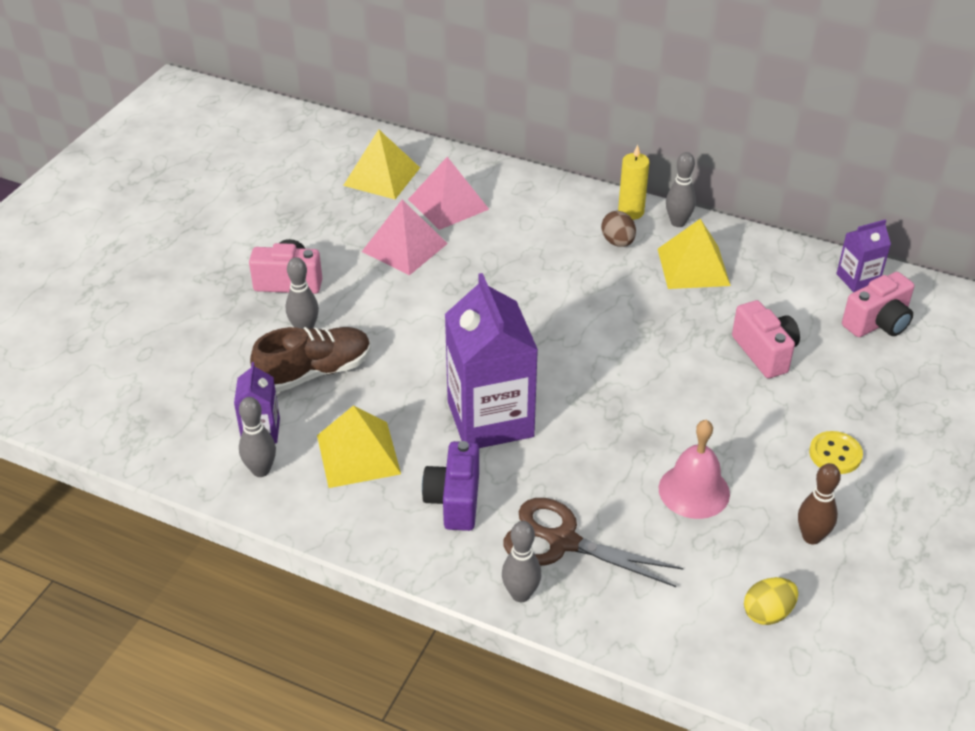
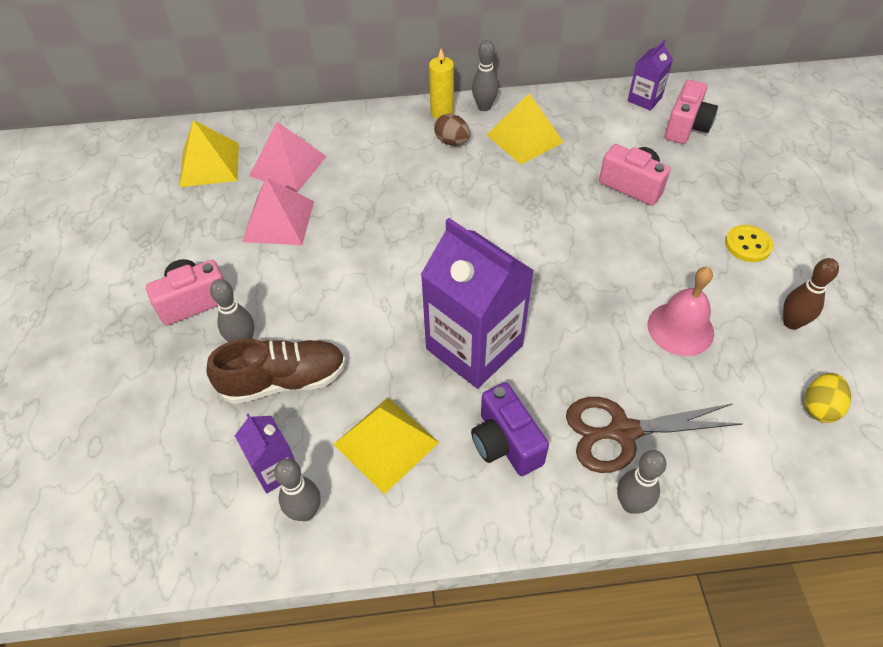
camera: 30 degrees left, 10 degrees up
brown shoe [250,327,371,393] -> brown shoe turned 45 degrees clockwise [206,339,346,404]

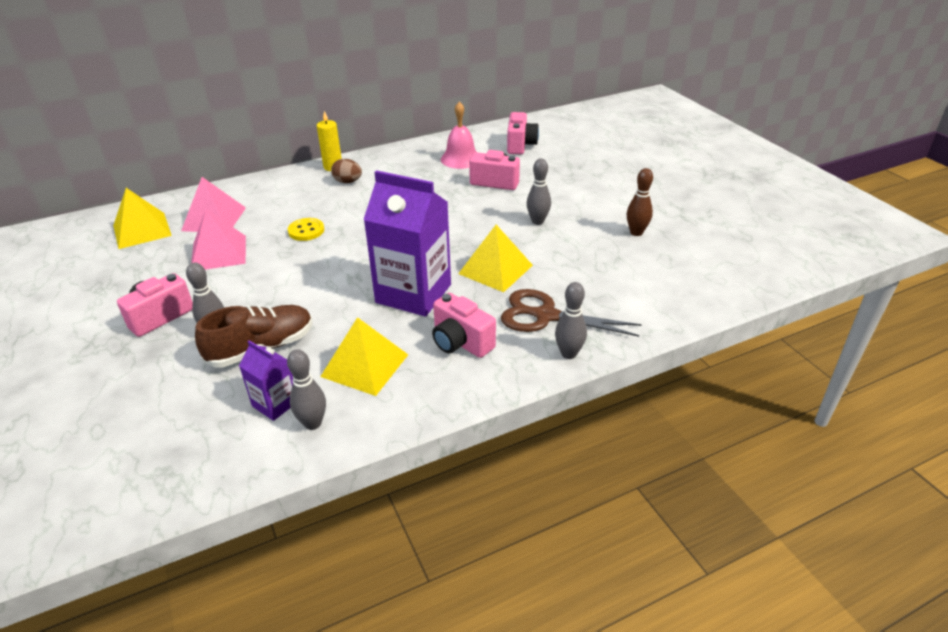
camera: 20 degrees left, 15 degrees down
purple camera [471,382,549,476] -> pink camera [432,293,496,358]
grey bowling pin [472,40,498,111] -> grey bowling pin moved to [527,158,551,225]
yellow pyramid [487,93,563,165] -> yellow pyramid moved to [458,225,533,292]
brown scissors [566,397,743,473] -> brown scissors turned 45 degrees clockwise [501,289,642,337]
purple carton [627,40,673,111] -> none
pink bell [648,267,714,356] -> pink bell moved to [441,102,477,169]
yellow button [725,225,773,262] -> yellow button moved to [288,218,324,241]
yellow egg [805,373,851,423] -> none

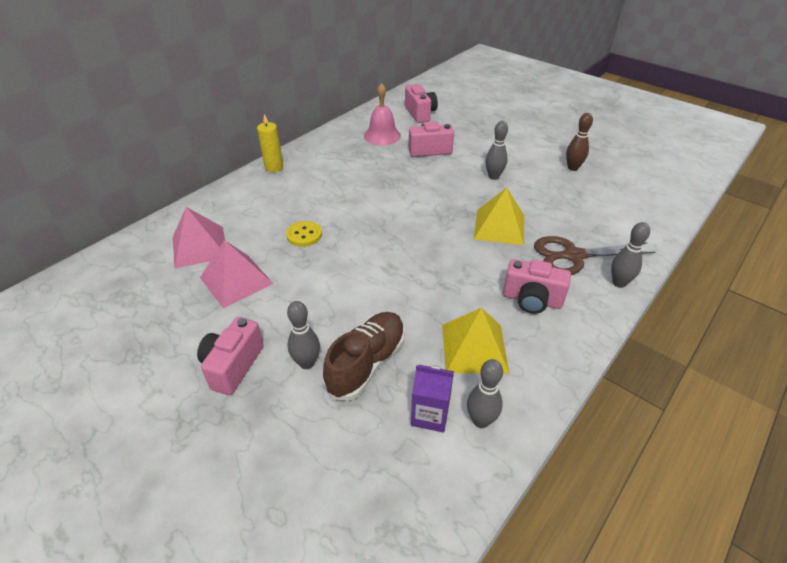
camera: 25 degrees left, 5 degrees up
yellow pyramid [113,188,172,249] -> none
brown egg [331,159,362,183] -> none
purple carton [363,170,451,316] -> none

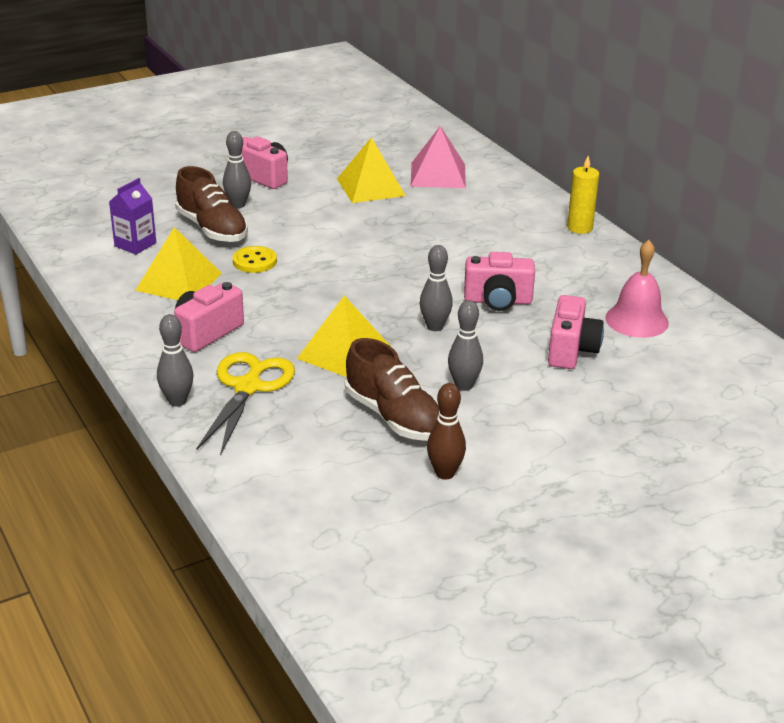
camera: 110 degrees right, 10 degrees down
pink pyramid [200,240,273,308] -> yellow pyramid [337,137,406,203]
yellow button [286,221,322,247] -> yellow button moved to [233,246,277,273]
pink camera [405,84,438,123] -> pink camera moved to [464,252,535,311]
grey bowling pin [467,359,503,428] -> grey bowling pin moved to [420,245,453,331]
brown scissors [534,236,655,275] -> yellow scissors [196,352,295,456]
none -> brown shoe [345,338,440,441]

